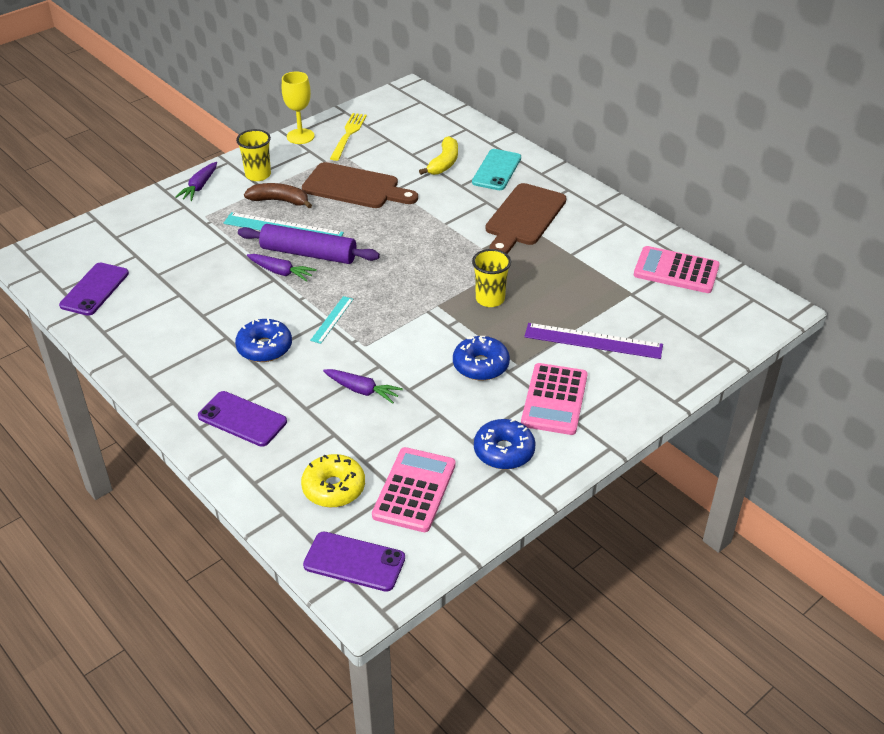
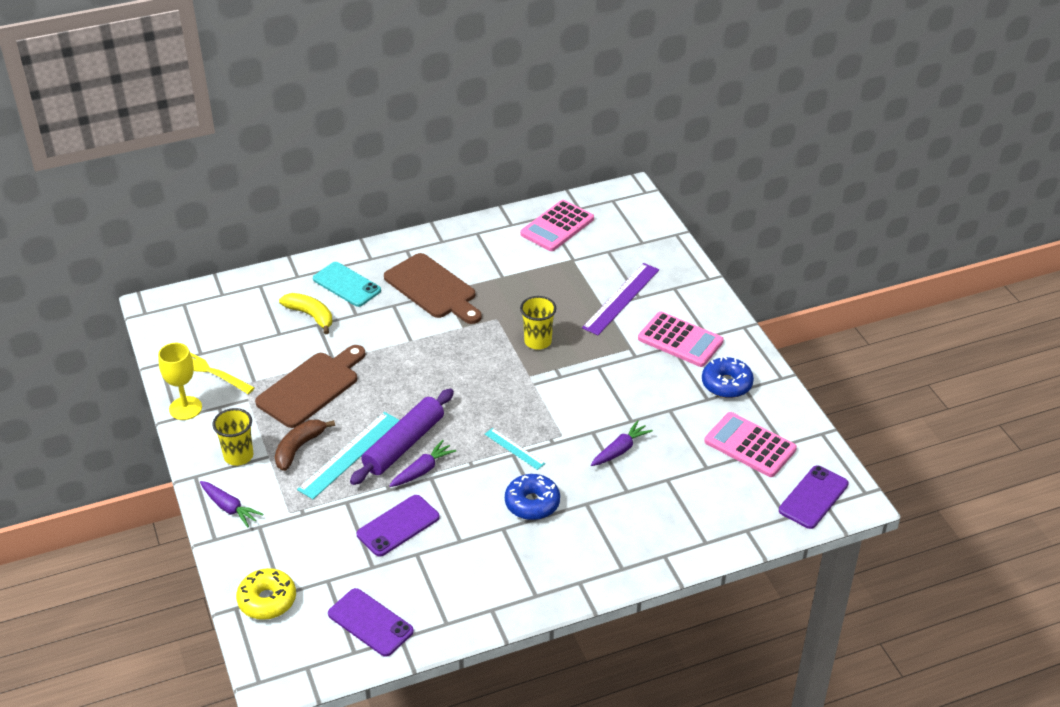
camera: 70 degrees left, 0 degrees up
purple phone [198,391,287,447] -> purple phone moved to [356,495,440,557]
yellow donut [301,454,365,507] -> yellow donut moved to [236,568,296,620]
blue donut [453,336,510,380] -> none

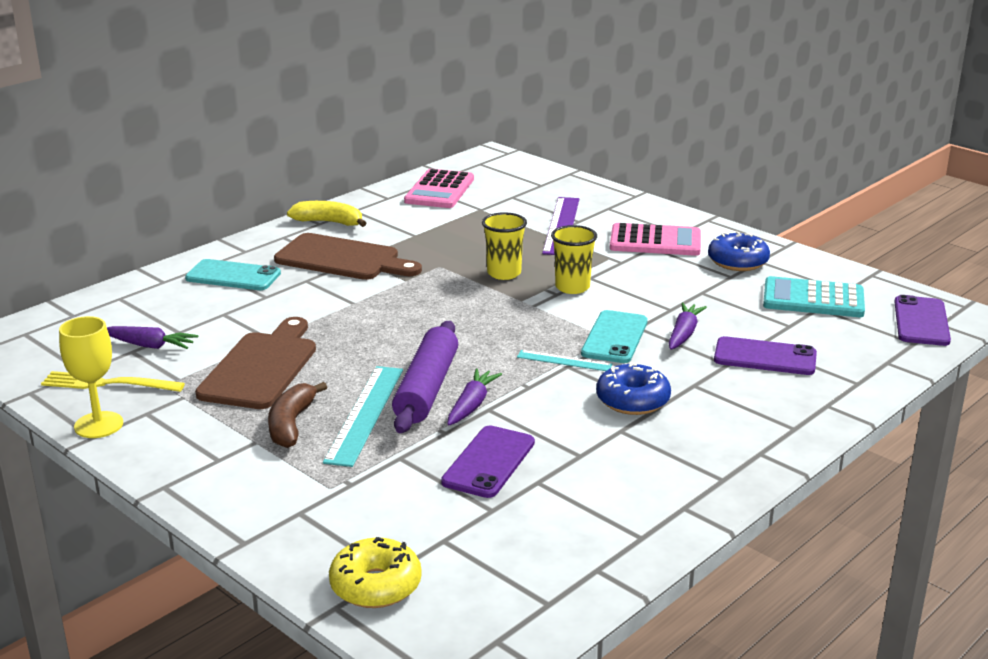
camera: 25 degrees left, 15 degrees down
purple carrot [200,481,263,527] -> purple carrot moved to [107,326,198,349]
yellow cup [213,408,253,466] -> yellow cup moved to [551,225,597,294]
yellow banana [279,293,332,334] -> yellow banana moved to [287,201,367,227]
purple phone [328,588,414,657] -> purple phone moved to [714,336,817,375]
pink calculator [704,412,797,477] -> turquoise calculator [763,276,865,317]
none -> turquoise phone [581,310,648,363]

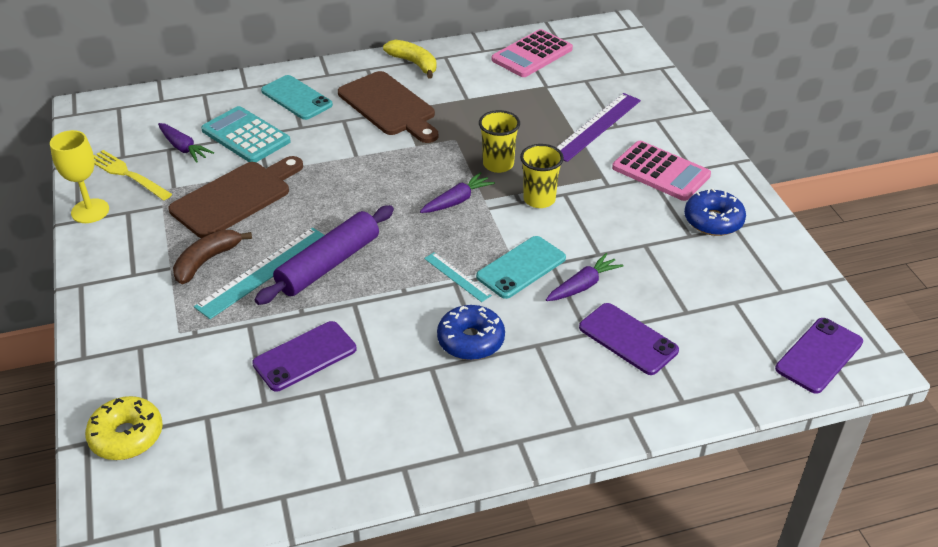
camera: 30 degrees right, 15 degrees up
purple carrot [447,368,502,425] -> purple carrot moved to [420,172,495,213]
turquoise calculator [763,276,865,317] -> turquoise calculator moved to [201,106,291,162]

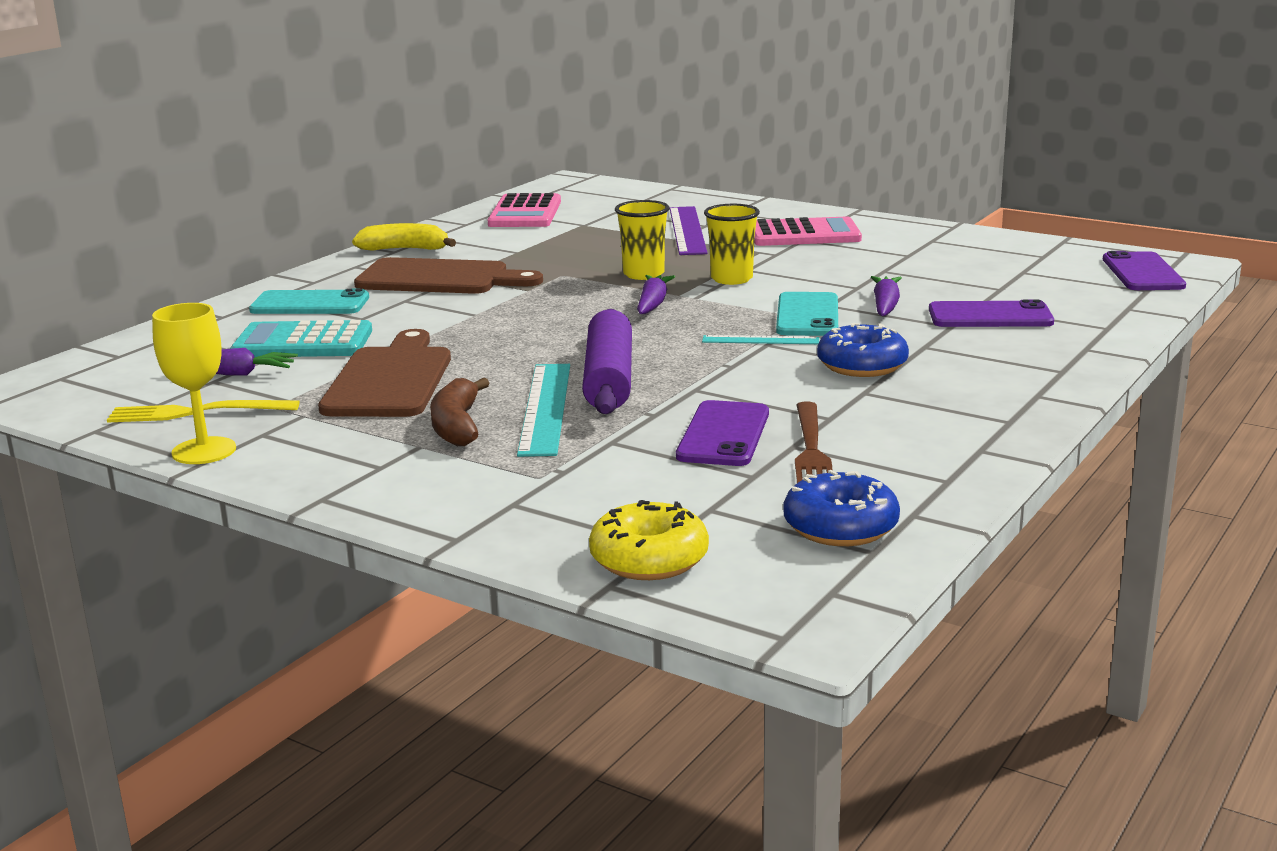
camera: 40 degrees left, 20 degrees down
blue donut [684,188,746,236] -> blue donut moved to [783,470,900,546]
none -> brown fork [795,402,832,483]

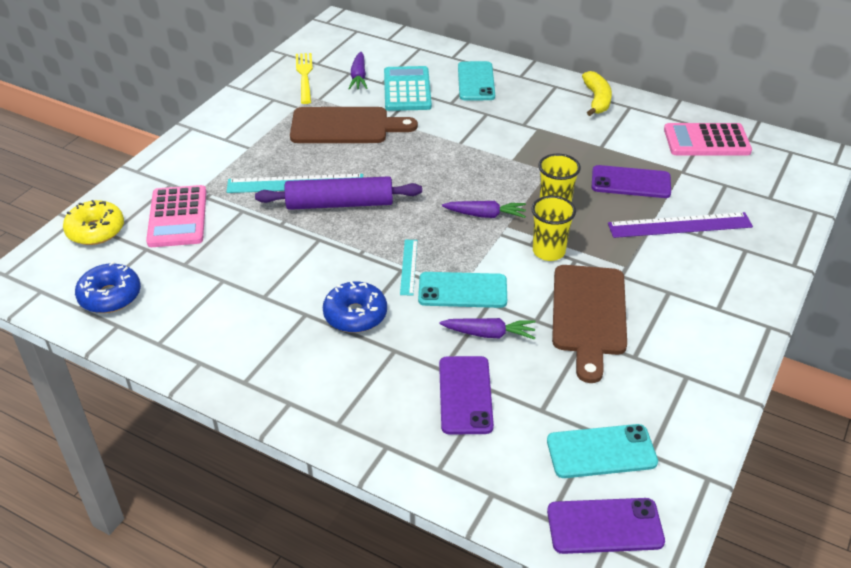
camera: 85 degrees right, 20 degrees up
yellow goblet [152,303,236,464] -> none
brown cutting board [354,257,543,294] -> brown cutting board moved to [552,265,627,383]
brown banana [430,378,490,446] -> none
purple phone [676,400,769,466] -> purple phone moved to [592,165,671,198]
pink calculator [754,217,862,246] -> pink calculator moved to [146,185,206,247]
brown fork [795,402,832,483] -> none
none -> turquoise phone [547,424,658,478]

